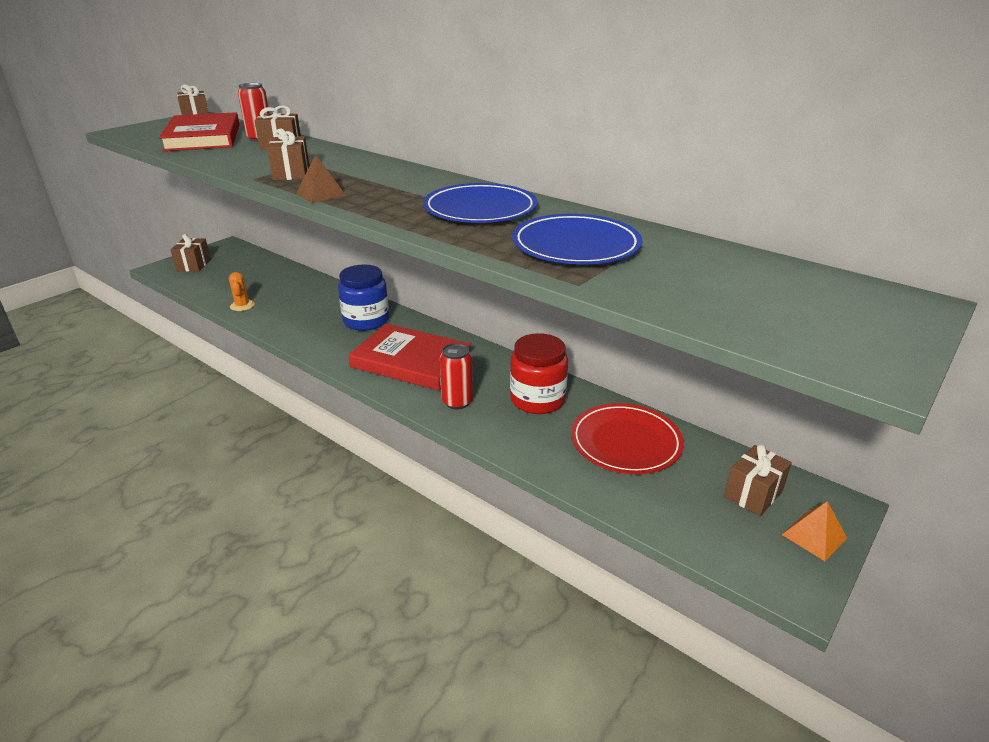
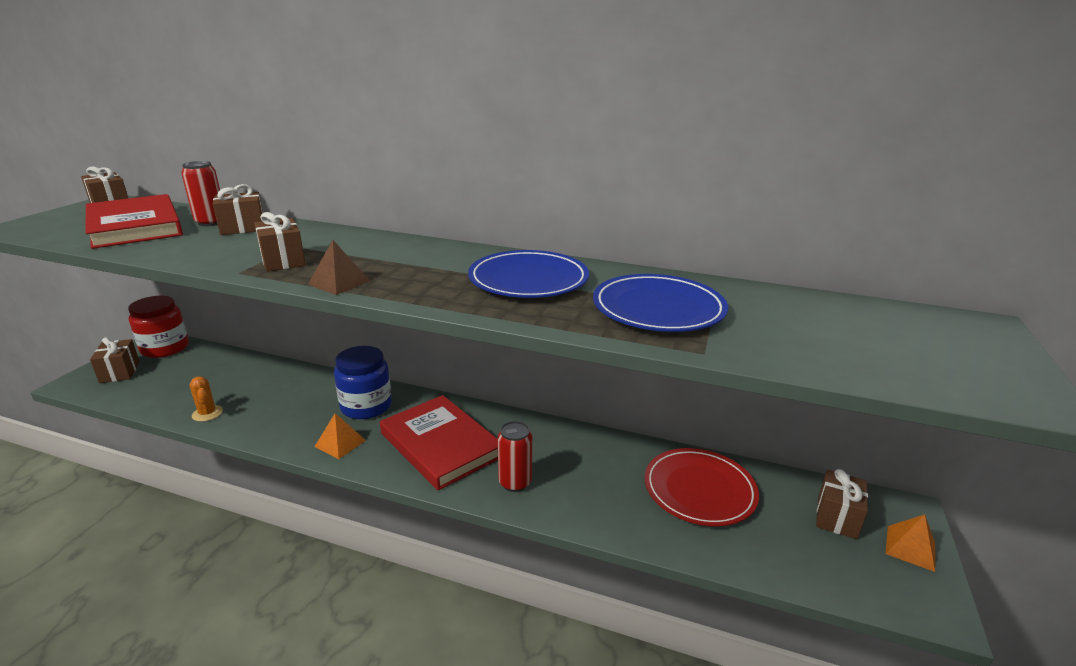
camera: 20 degrees left, 5 degrees down
red book [348,324,471,391] -> red book turned 45 degrees clockwise [380,395,498,490]
red jar [510,333,568,414] -> red jar moved to [128,296,189,358]
none -> orange pyramid [314,413,366,459]

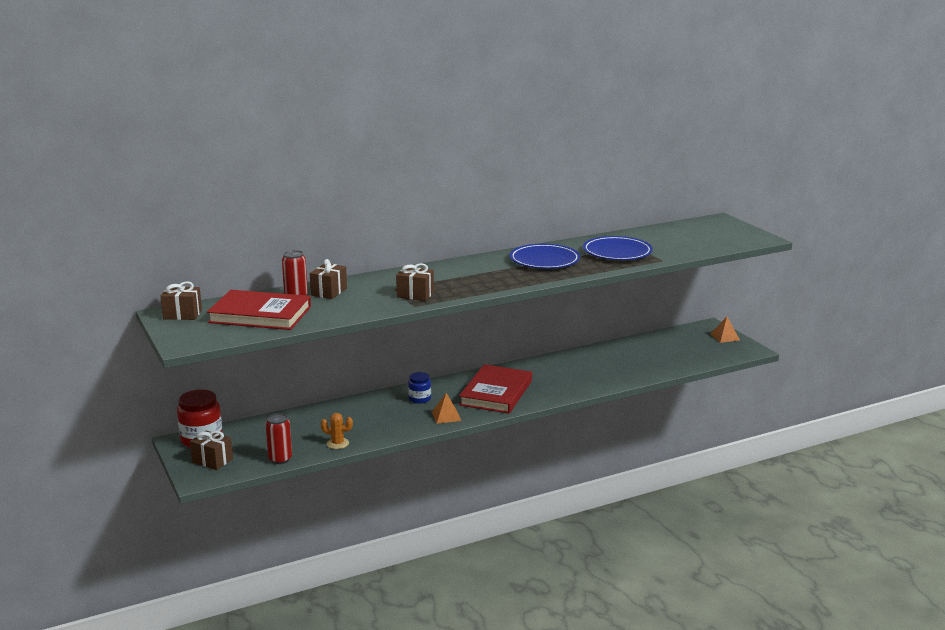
camera: 45 degrees left, 5 degrees down
brown pyramid [308,240,370,295] -> none
blue jar [334,346,392,419] -> blue jar [408,372,431,403], size x0.58
red book [380,395,498,490] -> red book turned 75 degrees counterclockwise [459,364,532,414]
red can [498,421,532,492] -> red can moved to [266,413,292,464]
red plate [645,448,759,526] -> none
brown gift [816,469,868,539] -> none

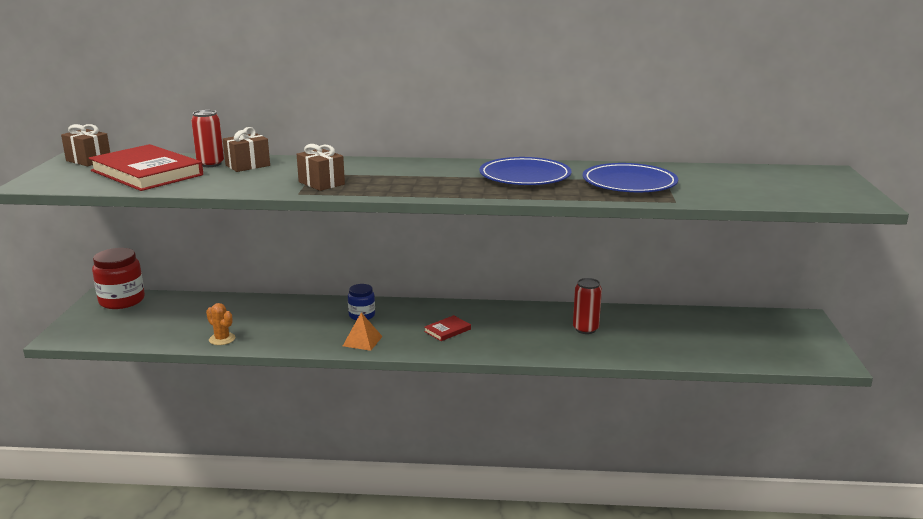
camera: 30 degrees right, 0 degrees up
brown gift [190,430,233,470] -> none
red can [266,413,292,464] -> red can moved to [573,278,602,334]
red book [459,364,532,414] -> red book [424,315,471,341], size x0.42
orange pyramid [711,317,740,343] -> none

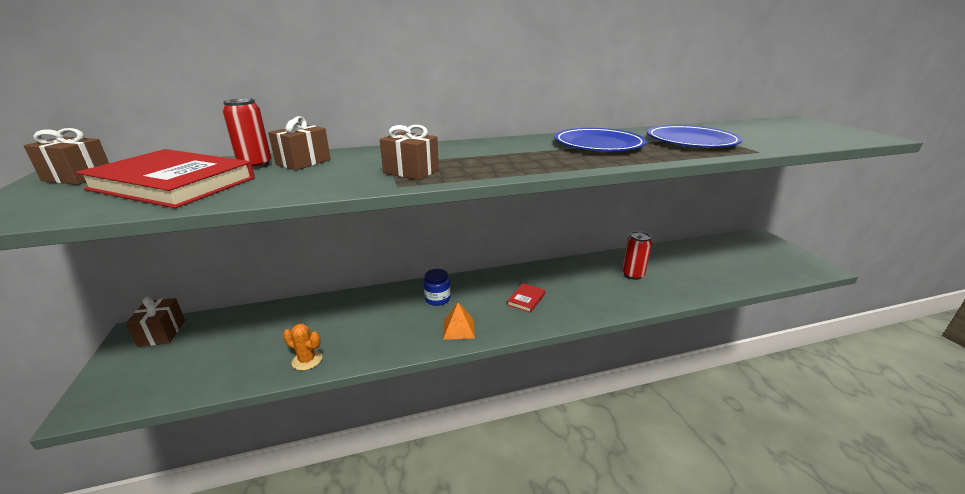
camera: 20 degrees left, 5 degrees up
red jar [92,248,145,309] -> brown gift [125,297,185,347]

